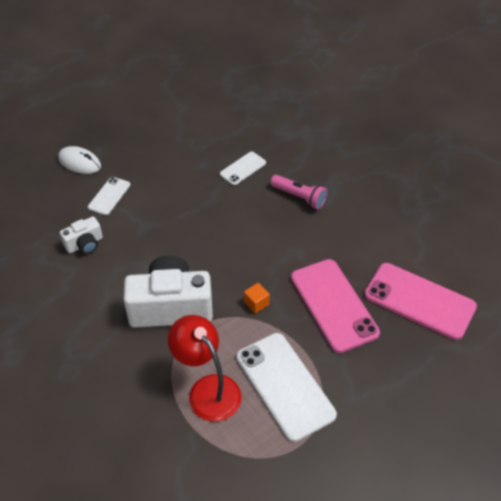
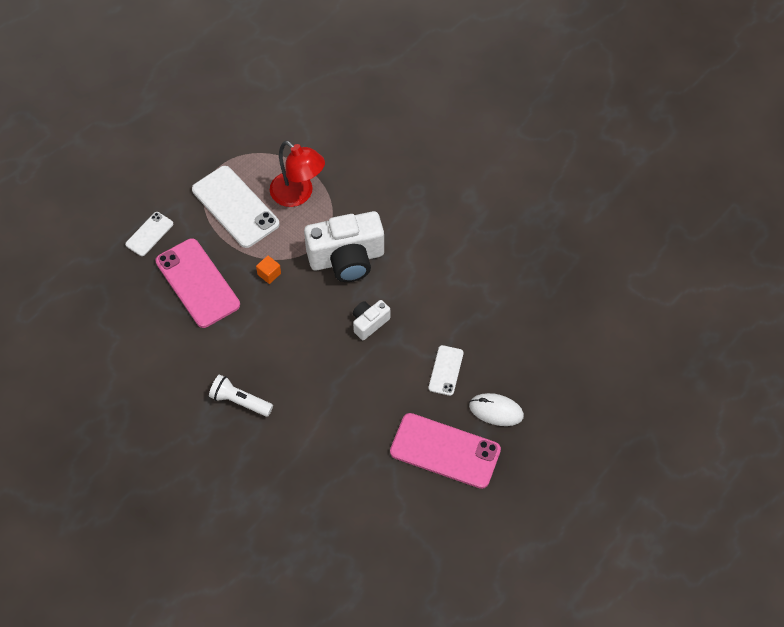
camera: 170 degrees right, 10 degrees up
white camera [60,216,103,254] -> white camera moved to [353,300,390,340]
white phone [220,152,266,185] -> white phone moved to [125,212,173,256]
pink flashlight [270,175,327,209] -> white flashlight [209,374,273,417]
pink phone [364,263,477,340] -> pink phone moved to [390,413,501,489]

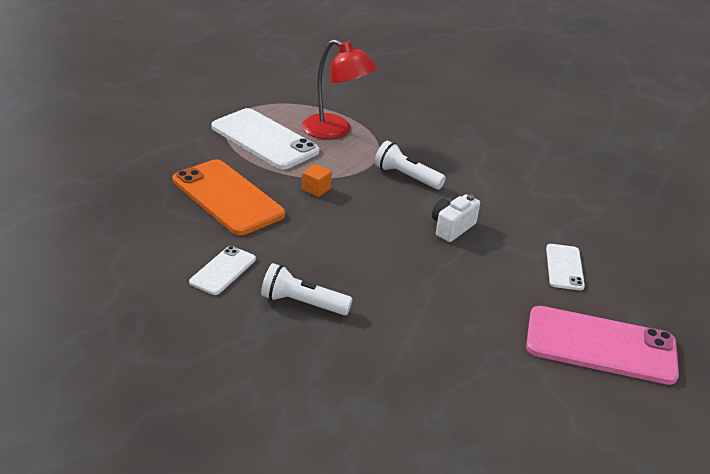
camera: 10 degrees left, 25 degrees down
white phone [125,212,173,256] -> white phone moved to [189,246,256,295]
pink phone [155,238,240,328] -> orange phone [173,159,285,235]
white camera [304,211,384,282] -> white flashlight [375,141,446,189]
white mouse [469,393,524,426] -> none

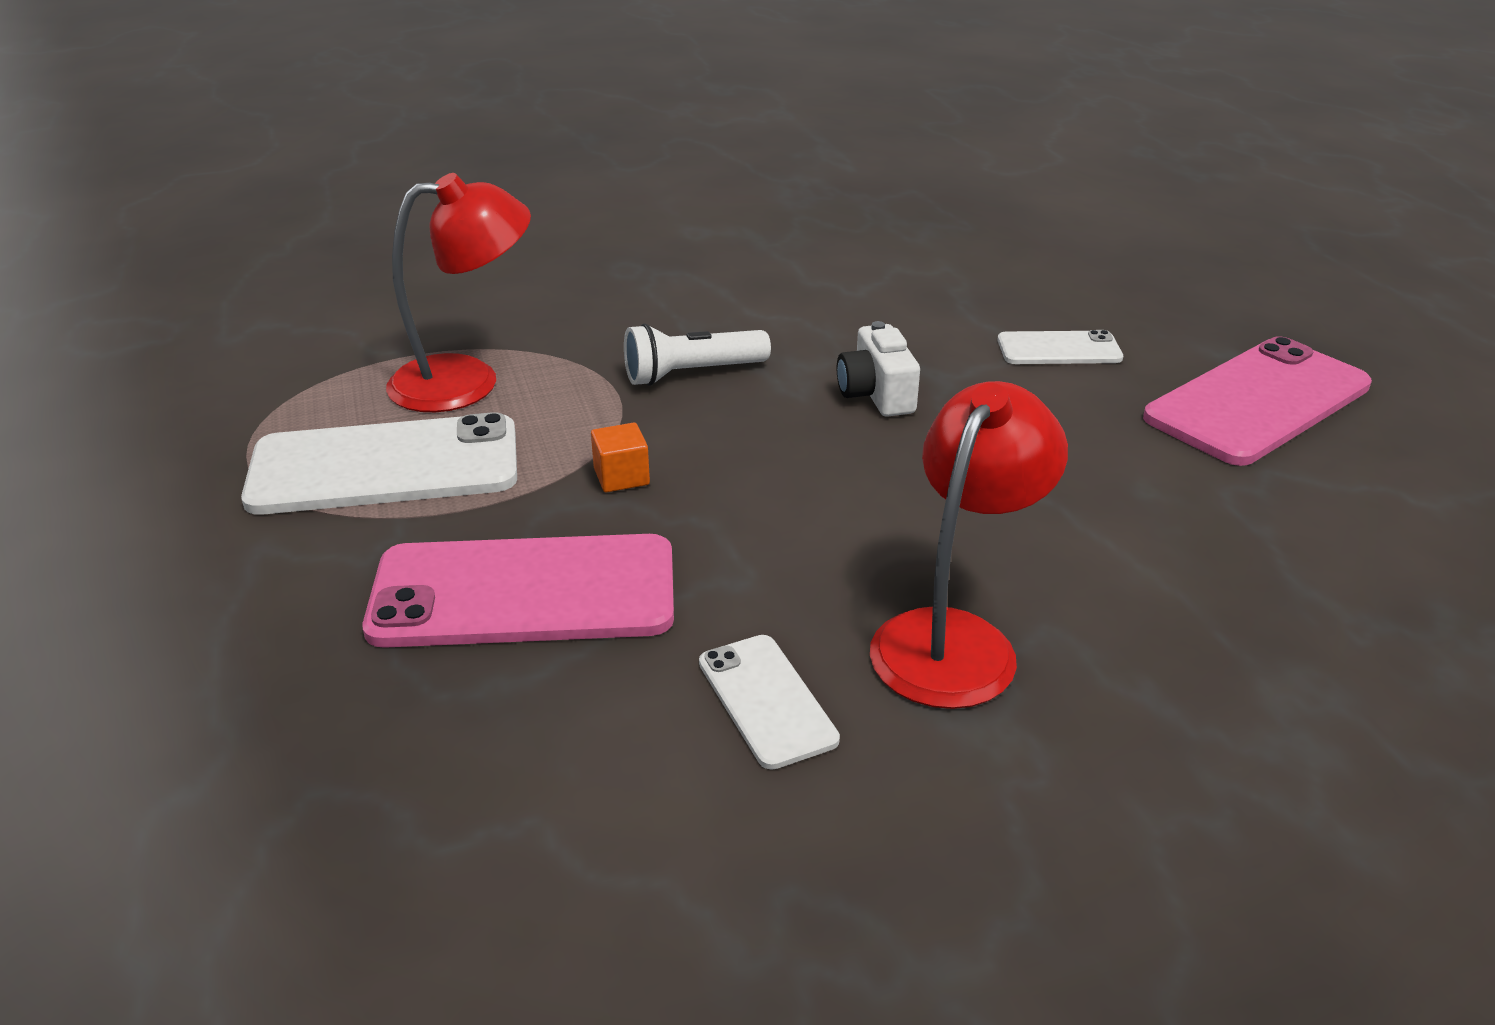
camera: 50 degrees left, 0 degrees up
orange phone [173,159,285,235] -> pink phone [363,534,674,648]
white flashlight [261,263,353,315] -> red lamp [870,381,1068,709]
white phone [546,244,585,290] -> white phone turned 45 degrees counterclockwise [997,330,1123,364]

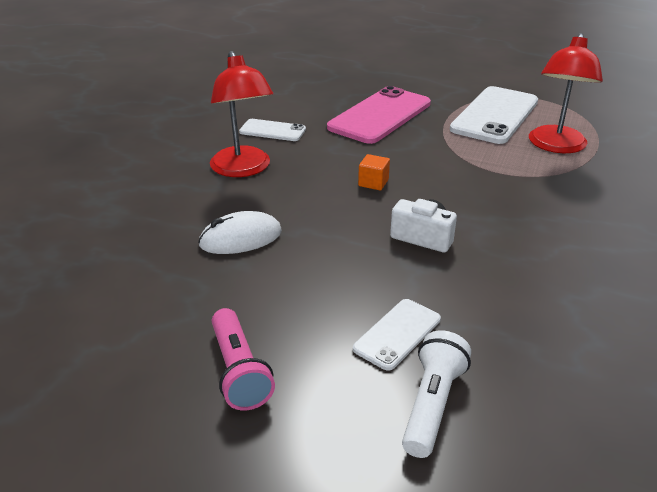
camera: 130 degrees right, 0 degrees up
orange cube [591,423,650,492] -> orange cube moved to [358,154,390,190]
white flashlight [624,323,771,386] -> white flashlight moved to [402,330,471,458]
pink phone [1143,336,1372,466] -> pink flashlight [212,308,275,411]
none -> white mouse [198,211,282,254]

